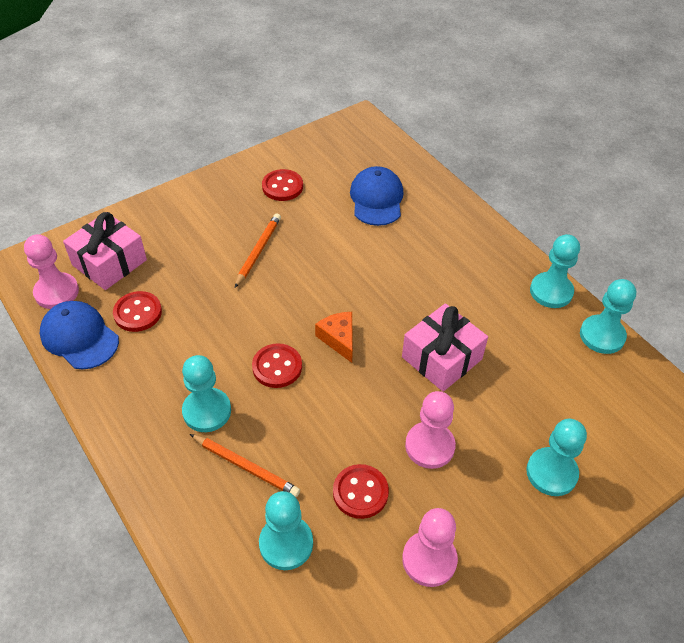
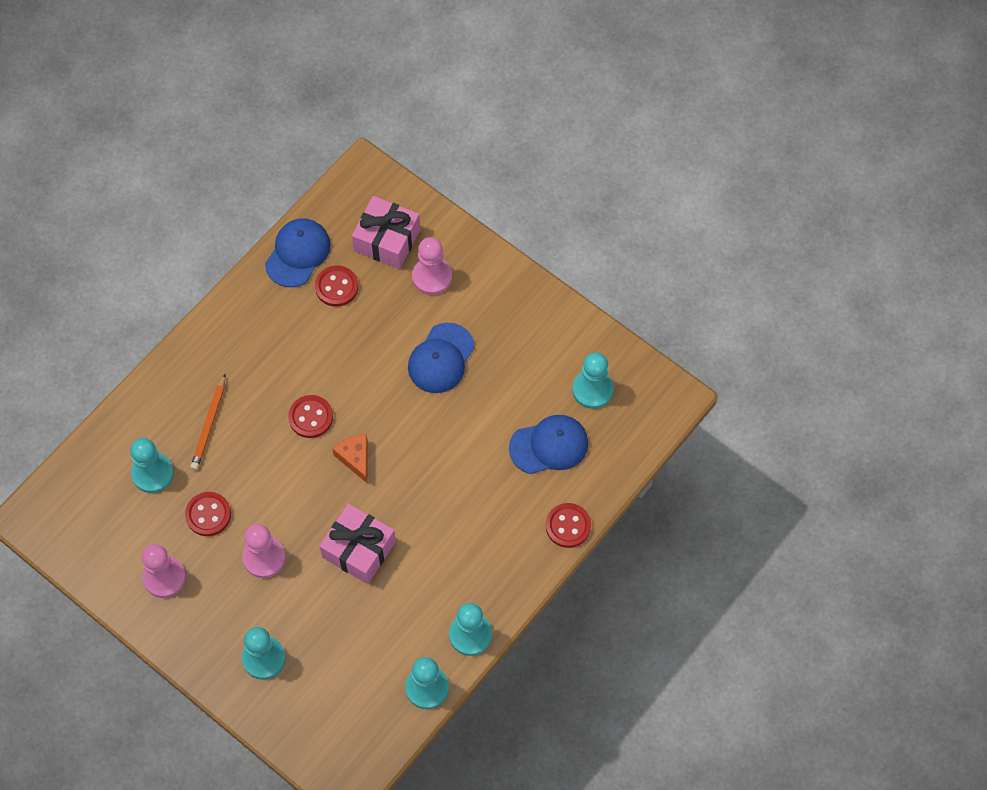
camera: 75 degrees right, 15 degrees up
pink pawn [24,234,79,309] -> pink pawn moved to [412,237,452,295]
turquoise pawn [182,355,231,432] -> turquoise pawn moved to [572,352,614,409]
orange pencil [235,213,281,288] -> blue cap [408,323,475,393]
red button [262,169,303,201] -> red button moved to [546,503,591,548]
orange cheese [315,312,353,363] -> orange cheese turned 75 degrees counterclockwise [332,434,368,483]

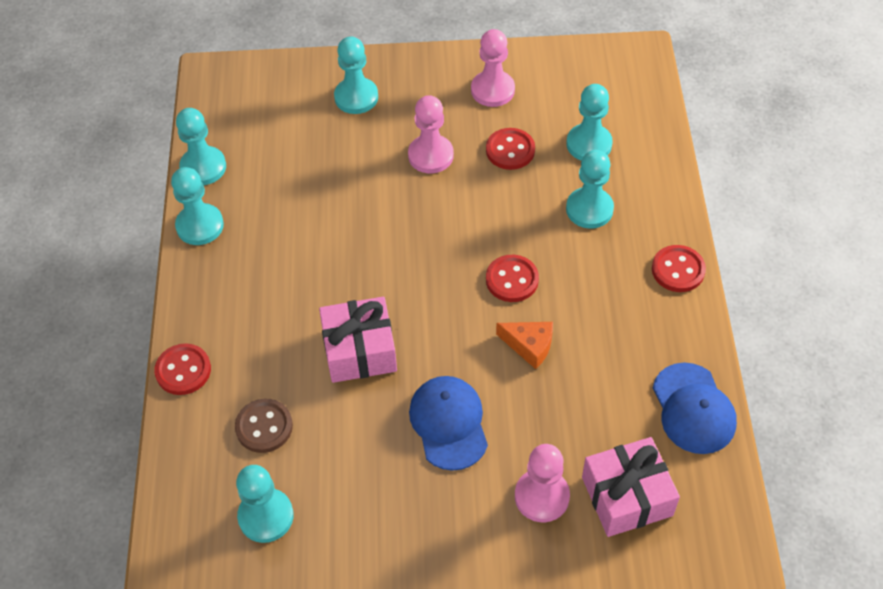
camera: 140 degrees right, 10 degrees down
orange pencil [190,374,225,470] -> turquoise pawn [566,150,614,229]
red button [315,265,358,307] -> red button moved to [652,245,706,292]
pink gift [320,504,396,584] -> pink gift moved to [319,297,397,383]
orange cheese [332,434,368,483] -> orange cheese moved to [496,322,553,369]
blue cap [509,415,588,474] -> brown button [235,399,293,453]

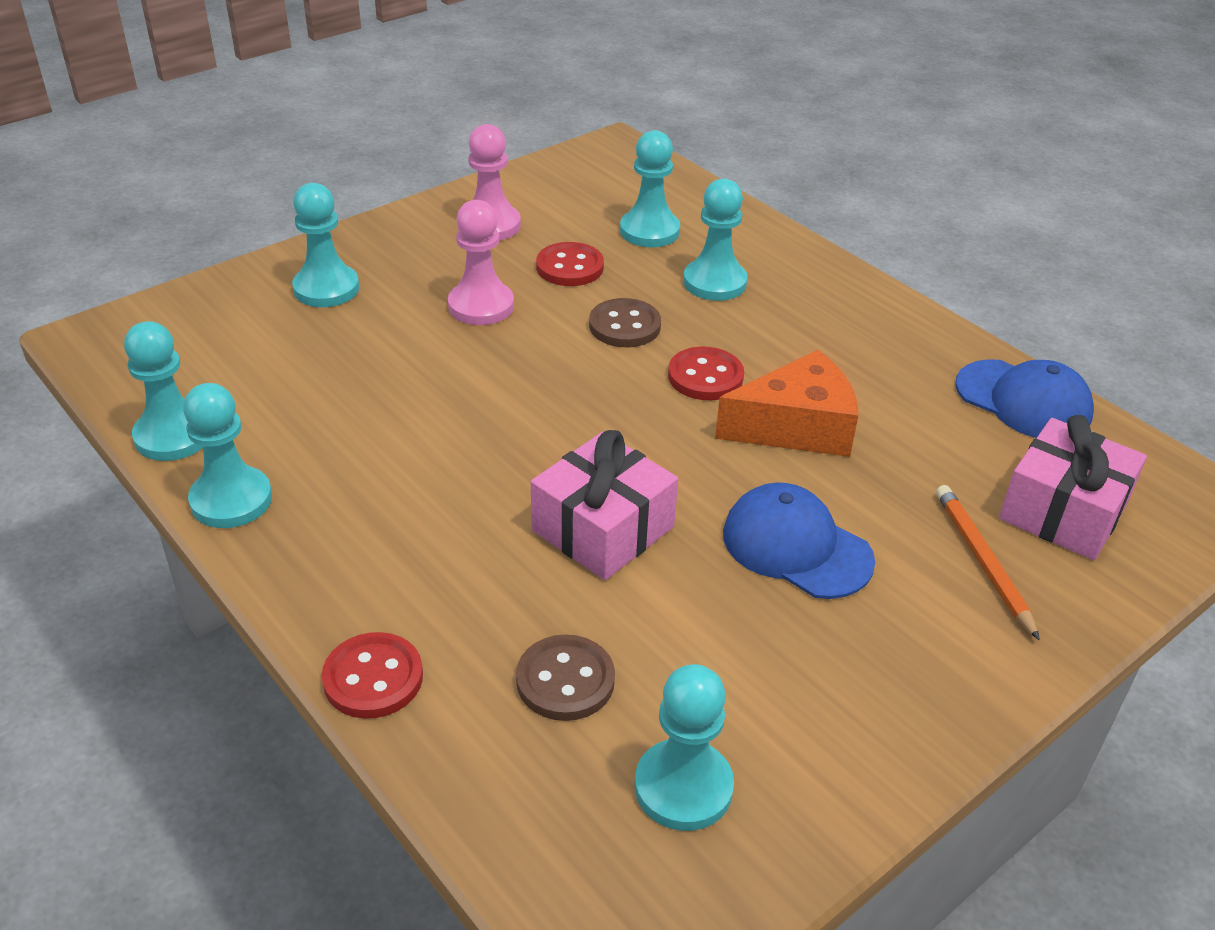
camera: 40 degrees left, 15 degrees down
orange cheese [496,322,553,369] -> orange cheese [715,350,859,457], size x1.64
pink pawn [515,444,570,522] -> orange pencil [936,485,1040,641]
red button [652,245,706,292] -> none
none -> brown button [589,298,661,347]

